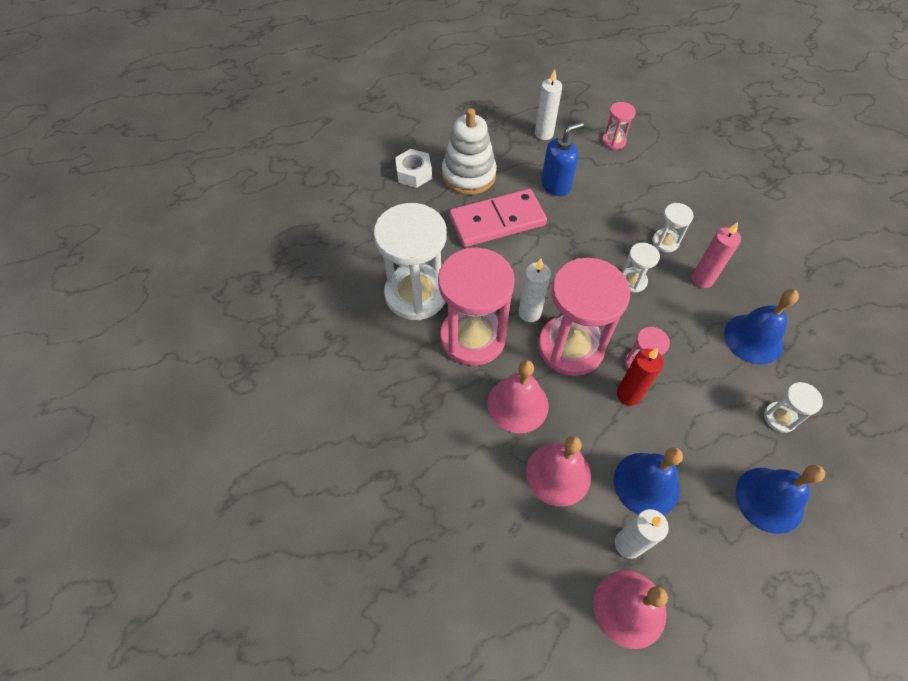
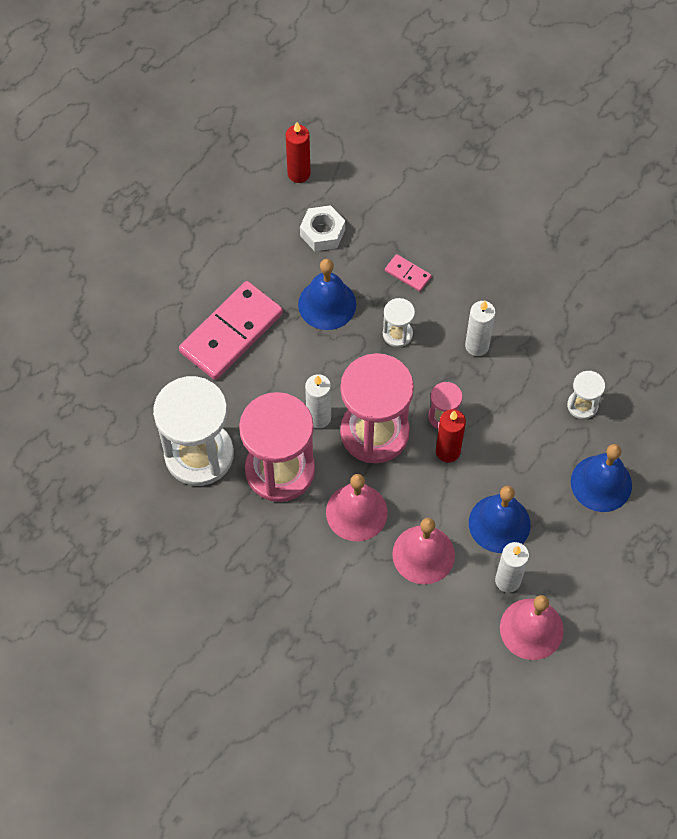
camera: 30 degrees left, 5 degrees up
white nut [395,149,432,188] -> white nut moved to [300,205,345,251]
white stacking toy [442,108,497,195] -> none
white candle [535,69,562,140] -> white candle moved to [465,301,496,356]
blue soap dispenser [541,122,584,196] -> none
pink hourglass [602,102,636,150] -> red candle [286,122,311,183]
white hourglass [652,203,694,252] -> pink domino [385,254,432,292]
pink candle [692,222,741,288] -> none
blue bell [724,289,799,365] -> blue bell moved to [298,259,356,330]

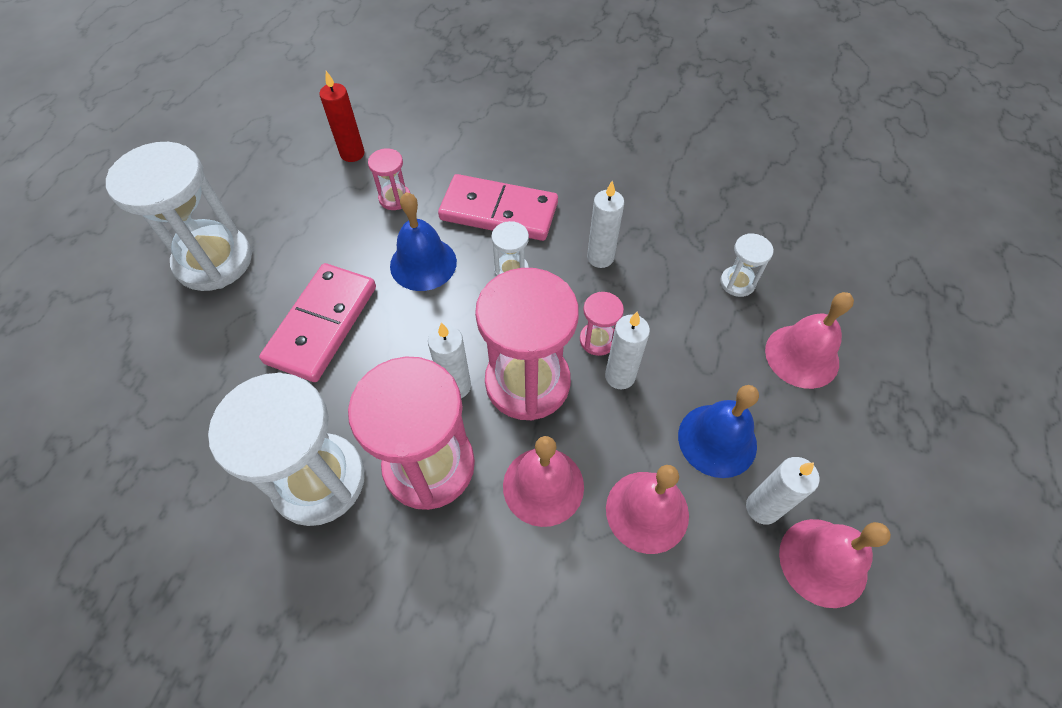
camera: 20 degrees left, 5 degrees down
white nut [300,205,345,251] -> pink hourglass [368,148,410,210]
pink domino [385,254,432,292] -> pink domino [438,174,558,241], size x2.31
red candle [436,409,466,462] -> white candle [605,311,650,389]
blue bell [571,444,632,512] -> pink bell [765,292,854,389]
none -> white hourglass [106,142,252,291]

